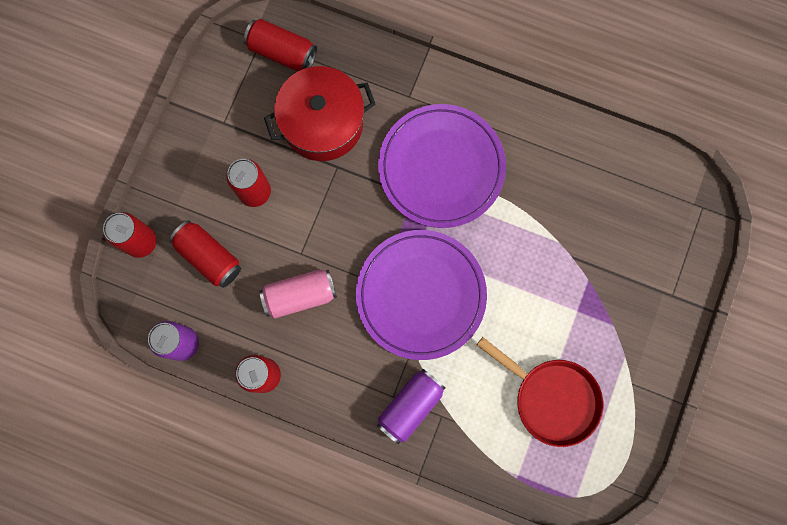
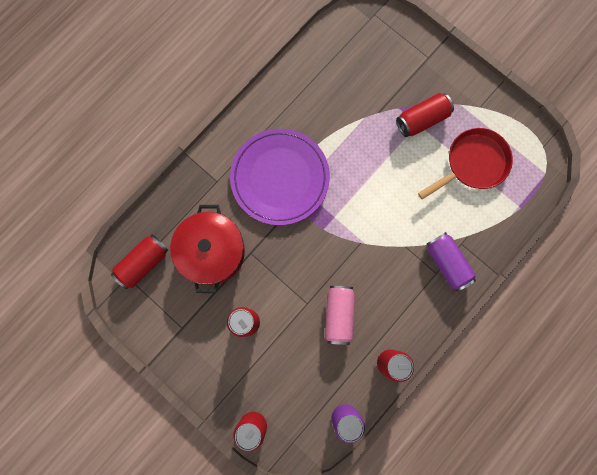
camera: 70 degrees left, 0 degrees up
red can [169,220,241,288] -> red can moved to [396,93,454,137]
purple plate [356,230,487,360] -> none

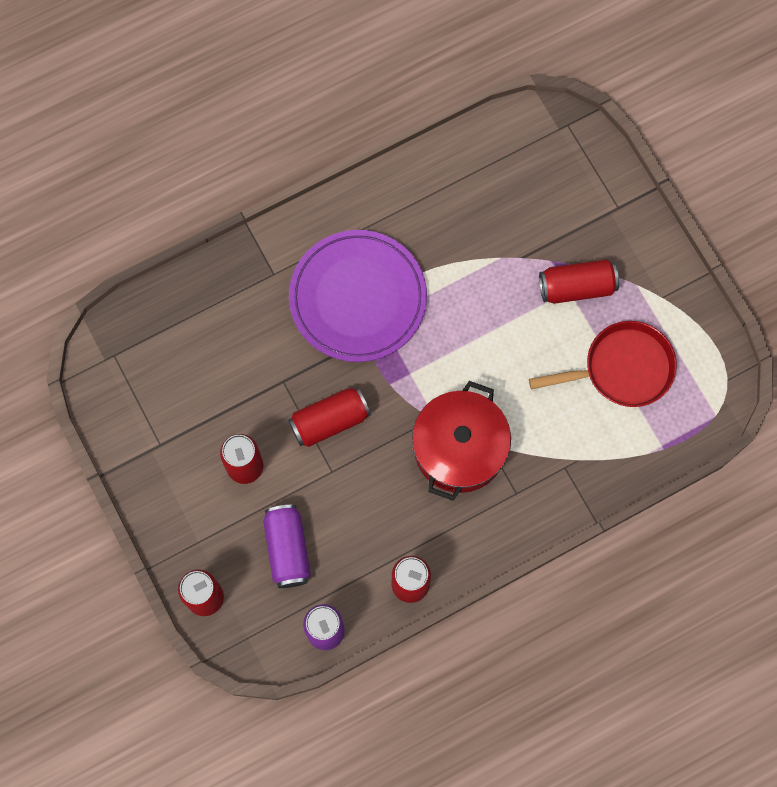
camera: 20 degrees right, 5 degrees down
red can [111,234,168,289] -> red can moved to [288,387,371,447]
red pot [170,205,245,293] -> red pot moved to [412,381,511,501]
pink can [325,286,355,345] -> none
purple can [427,232,476,291] -> purple can moved to [263,505,311,588]

